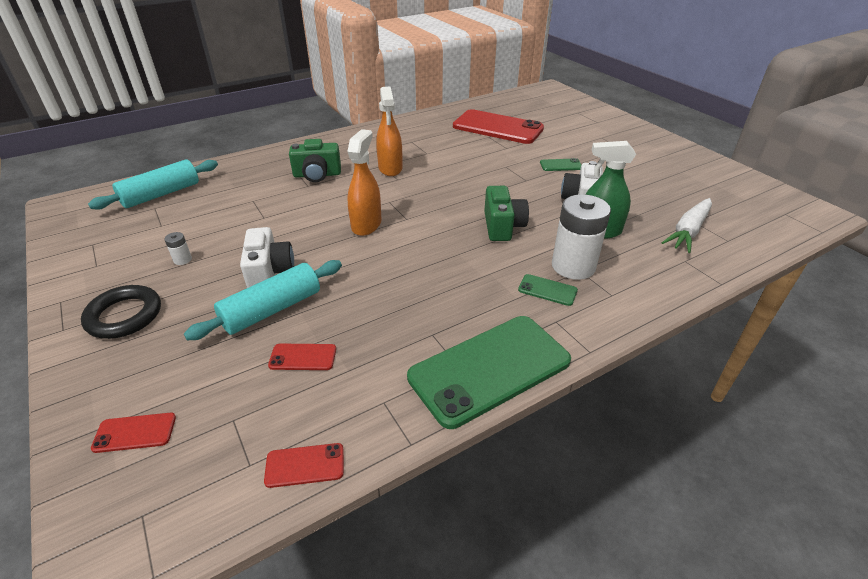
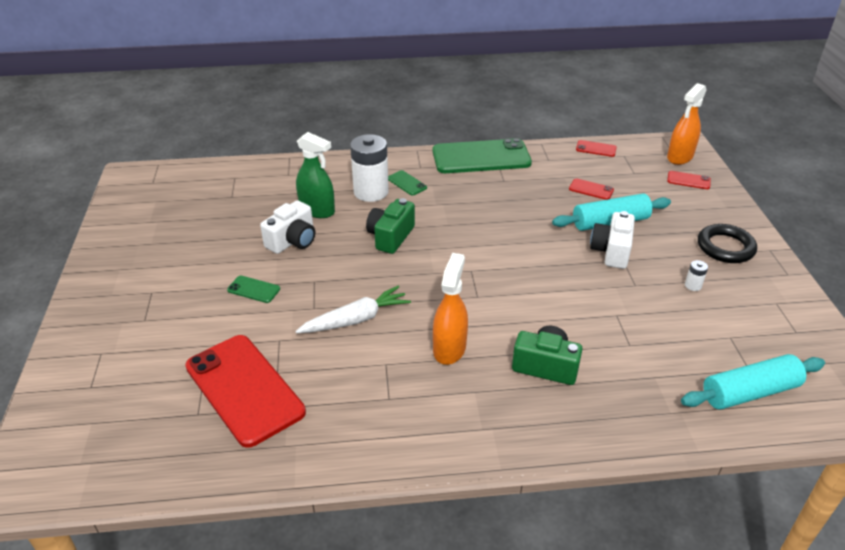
camera: 155 degrees left, 0 degrees up
orange spray bottle [347,129,382,236] -> orange spray bottle moved to [667,83,707,165]
white carrot [662,198,712,253] -> white carrot moved to [295,285,411,333]

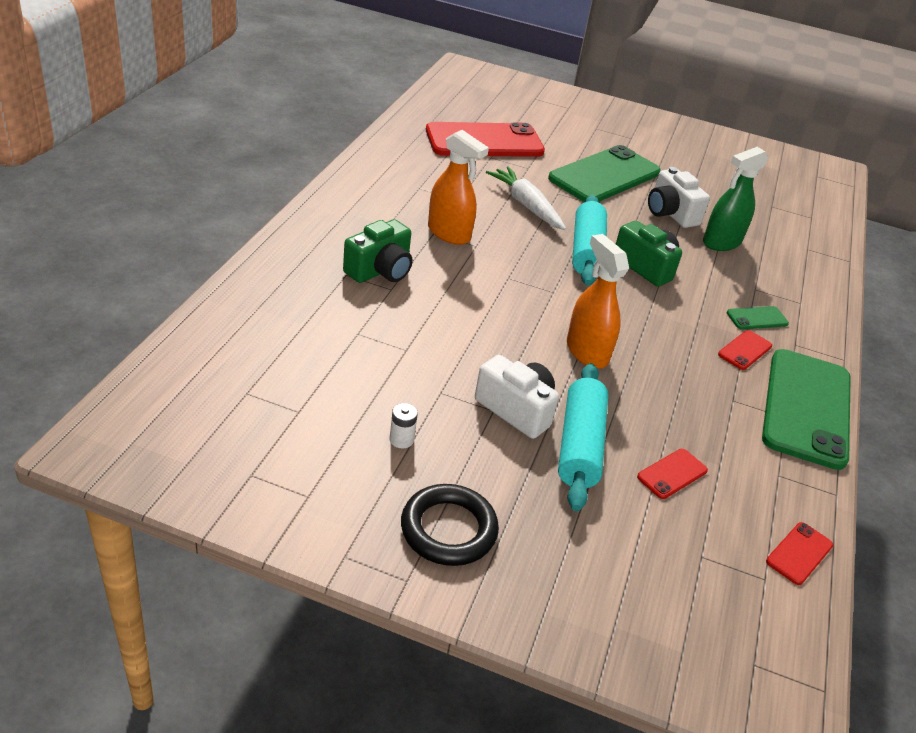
camera: 110 degrees right, 0 degrees up
green phone [227,276,280,303] -> green phone [548,145,661,202], size x2.40
white carrot [295,285,411,333] -> white carrot turned 150 degrees clockwise [486,166,566,230]
white battery [350,134,389,202] -> none
orange spray bottle [667,83,707,165] -> orange spray bottle moved to [567,234,629,369]
red phone [667,171,711,189] -> red phone moved to [718,330,772,370]
turquoise rolling pin [681,354,825,410] -> turquoise rolling pin moved to [572,195,607,286]

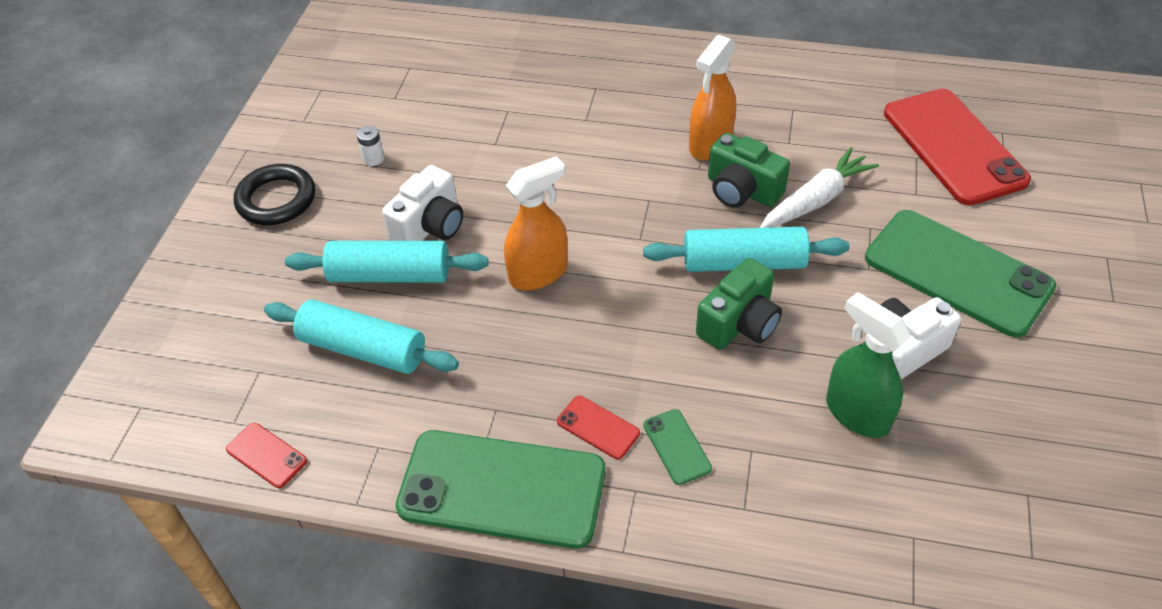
camera: 90 degrees right, 10 degrees up
green camera [343,219,413,283] -> green camera moved to [708,133,790,208]
red phone [637,449,708,499] -> turquoise rolling pin [264,299,459,374]

